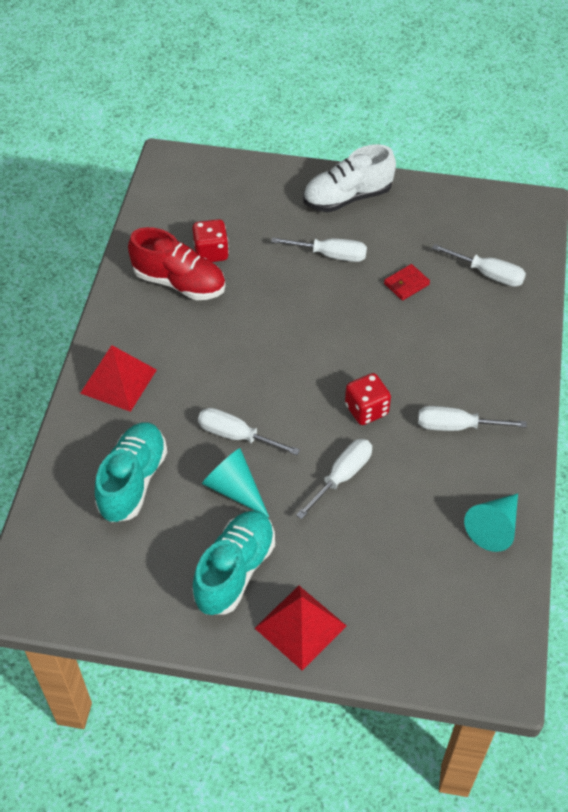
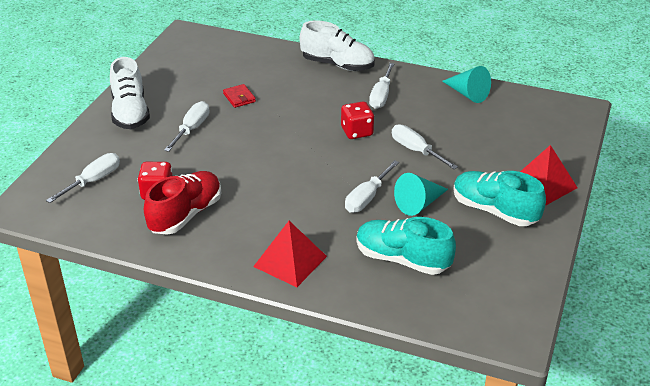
camera: 80 degrees left, 15 degrees down
white screwdriver [432,244,526,287] -> white screwdriver moved to [46,153,120,203]
none -> white shoe [300,20,375,71]

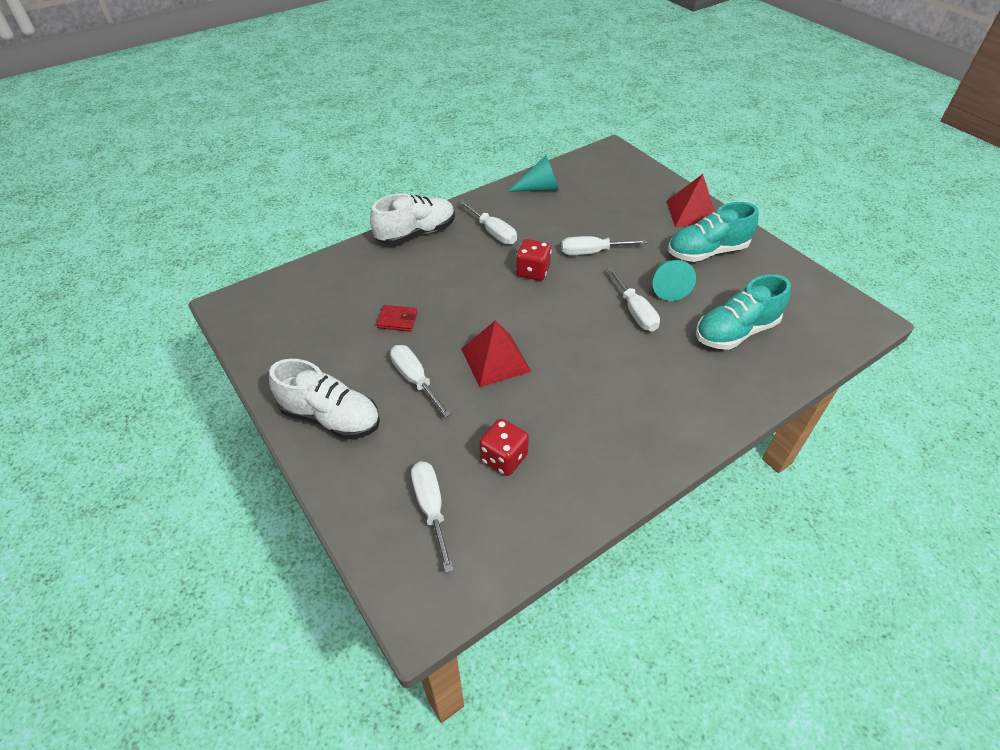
camera: 55 degrees left, 10 degrees up
red shoe [144,171,221,235] -> none
red pyramid [253,221,327,287] -> red pyramid moved to [461,320,531,387]

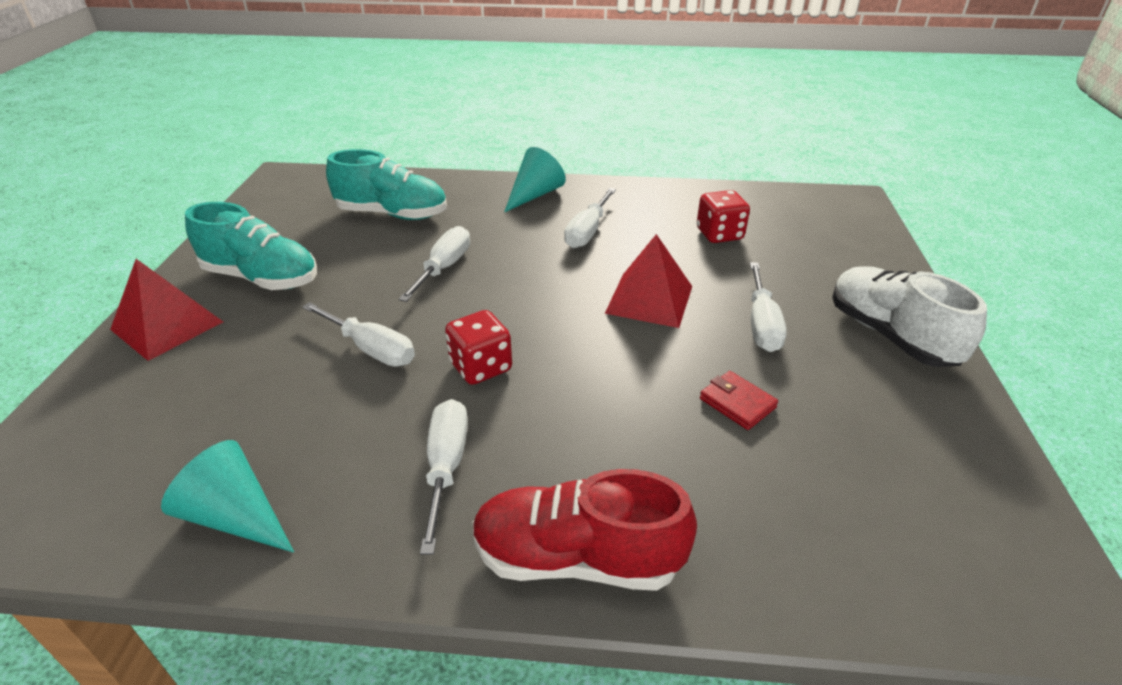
camera: 140 degrees left, 10 degrees down
white shoe [370,193,455,245] -> red shoe [473,469,697,591]
white screwdriver [411,462,454,573] -> white screwdriver moved to [564,188,616,248]
turquoise cone [653,260,696,301] -> turquoise cone moved to [504,147,566,212]

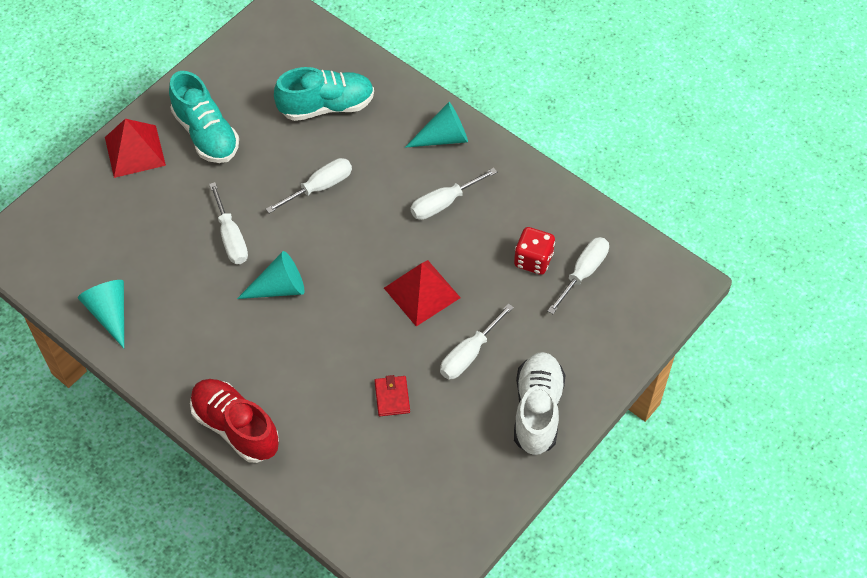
camera: 35 degrees right, 20 degrees up
turquoise shoe [326,149,447,220] -> turquoise shoe turned 60 degrees counterclockwise [274,67,374,121]
white screwdriver [420,399,468,554] -> white screwdriver moved to [547,237,609,314]
red dice [445,310,512,385] -> turquoise cone [237,251,304,299]

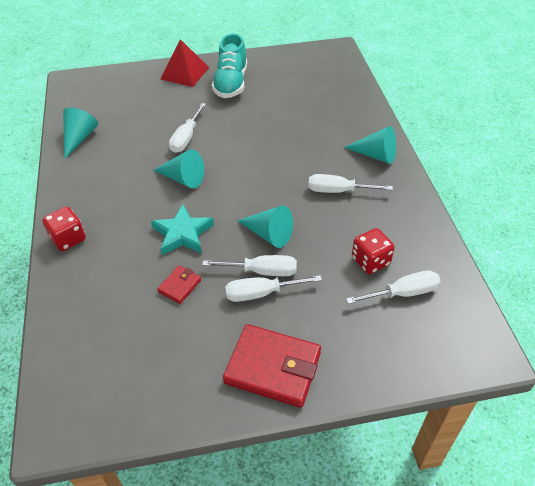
camera: 40 degrees right, 10 degrees down
red shoe [190,379,279,463] -> red dice [42,207,86,251]
white screwdriver [266,158,352,213] -> white screwdriver moved to [202,255,297,276]
turquoise shoe [274,67,374,121] -> none
red pyramid [384,260,461,326] -> turquoise cone [237,206,293,248]
white shoe [514,352,566,455] -> red wallet [223,324,321,408]
none -> turquoise star [151,204,214,255]

